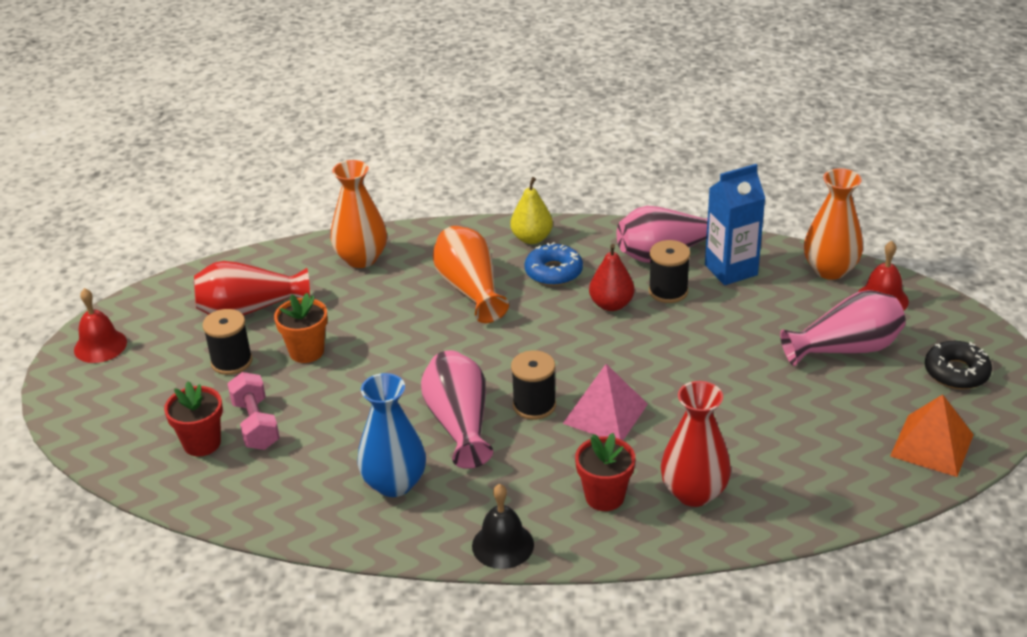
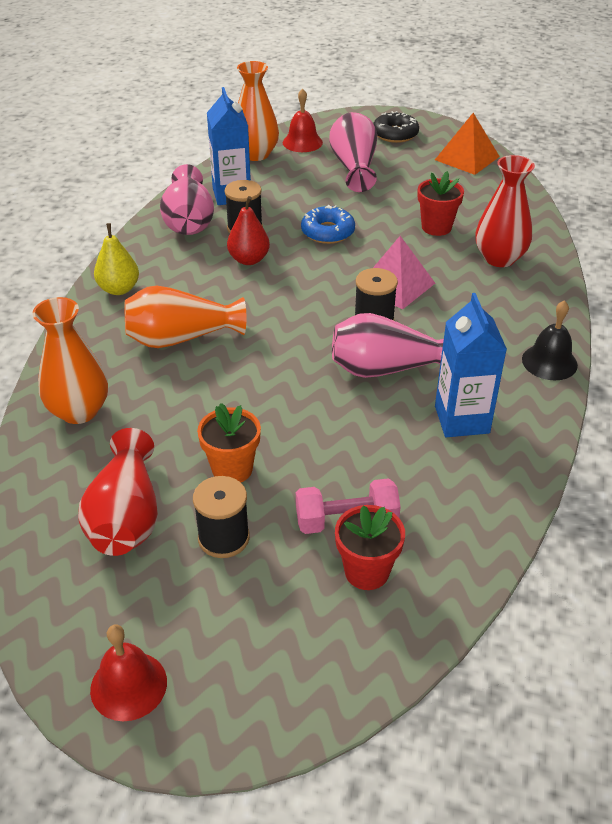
camera: 80 degrees left, 5 degrees up
blue vase [357,373,426,497] -> blue carton [435,293,507,437]
blue donut [525,242,583,286] -> blue donut moved to [301,205,355,244]
red flower pot [575,433,635,511] -> red flower pot moved to [418,171,464,236]

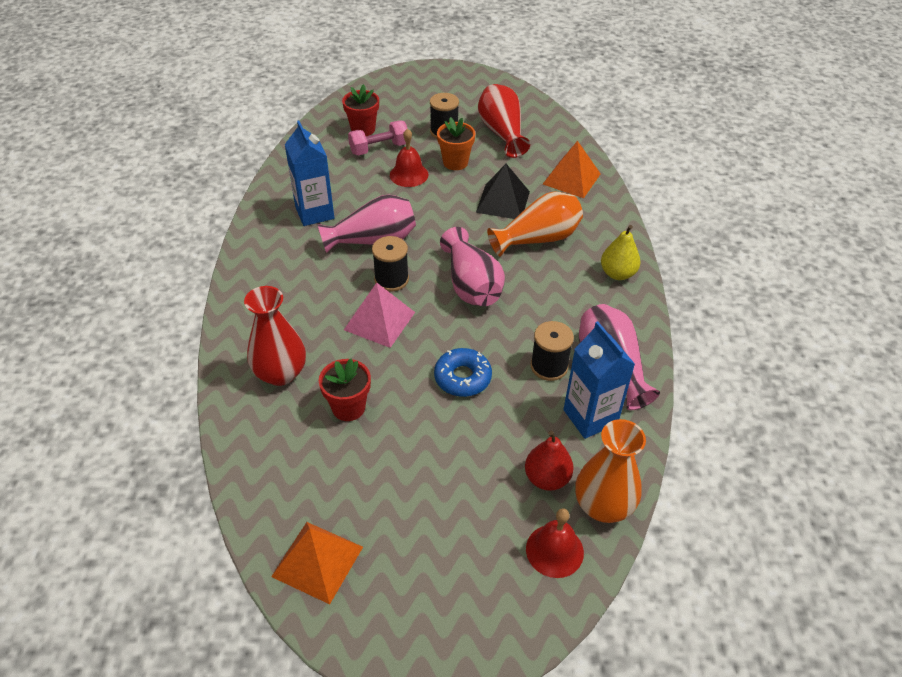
camera: 165 degrees right, 5 degrees up
orange vase [32,297,108,424] -> orange pyramid [543,141,601,198]
red bell [90,625,167,721] -> red bell moved to [390,128,429,187]
red pear [227,196,270,265] -> red pear moved to [525,431,574,491]
pink vase [329,112,377,192] -> pink vase moved to [440,227,505,306]
black donut [373,111,419,143] -> none
black bell [522,300,578,380] -> none
none -> black pyramid [476,164,530,219]

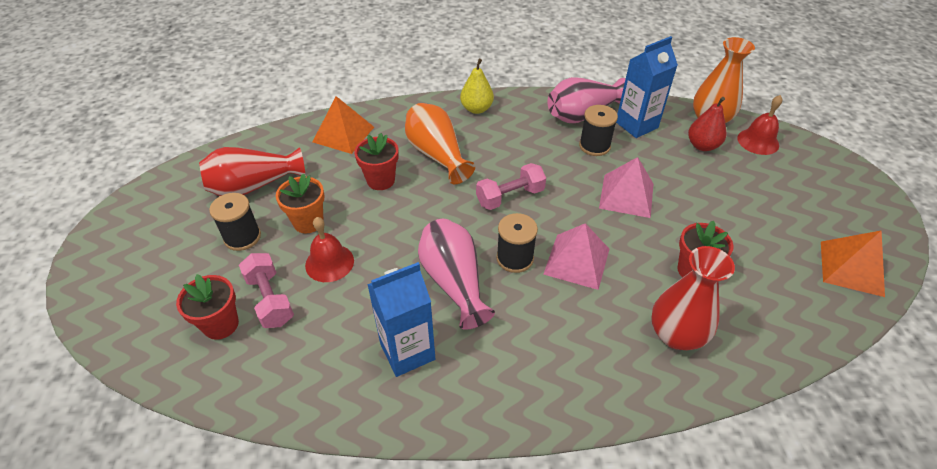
camera: 95 degrees left, 0 degrees up
blue donut [434,348,492,397] -> pink pyramid [599,157,654,218]
pink vase [440,227,505,306] -> pink dumbbell [476,163,546,210]
black pyramid [476,164,530,219] -> red flower pot [354,133,399,190]

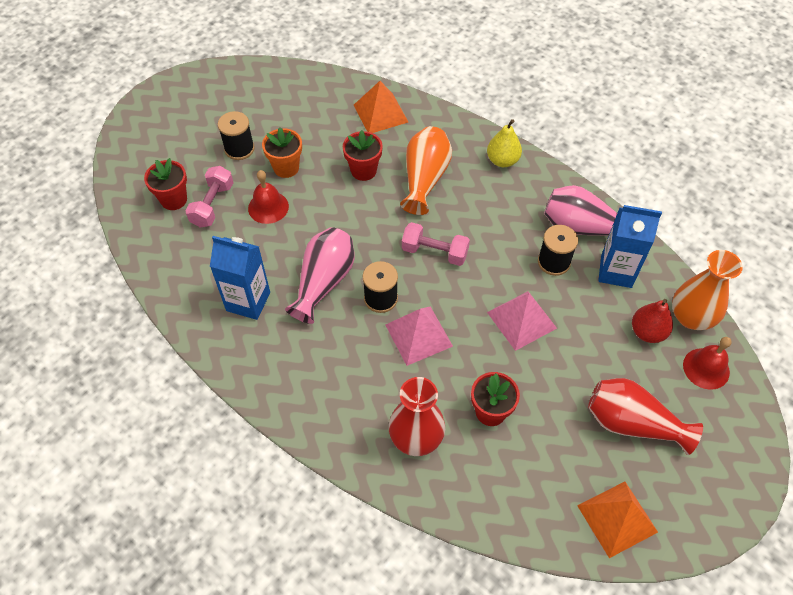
camera: 45 degrees right, 10 degrees up
red vase [199,147,305,196] -> red vase moved to [588,378,703,455]

